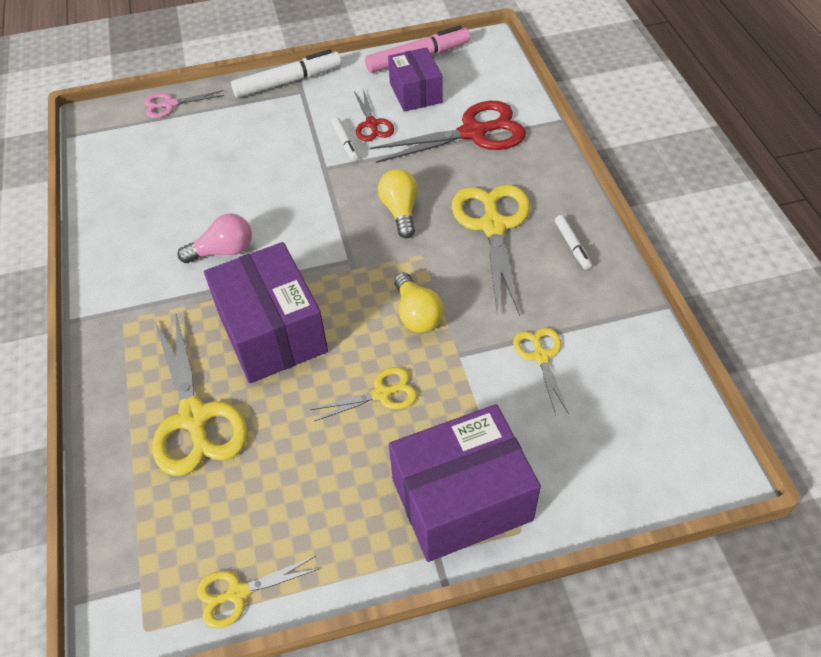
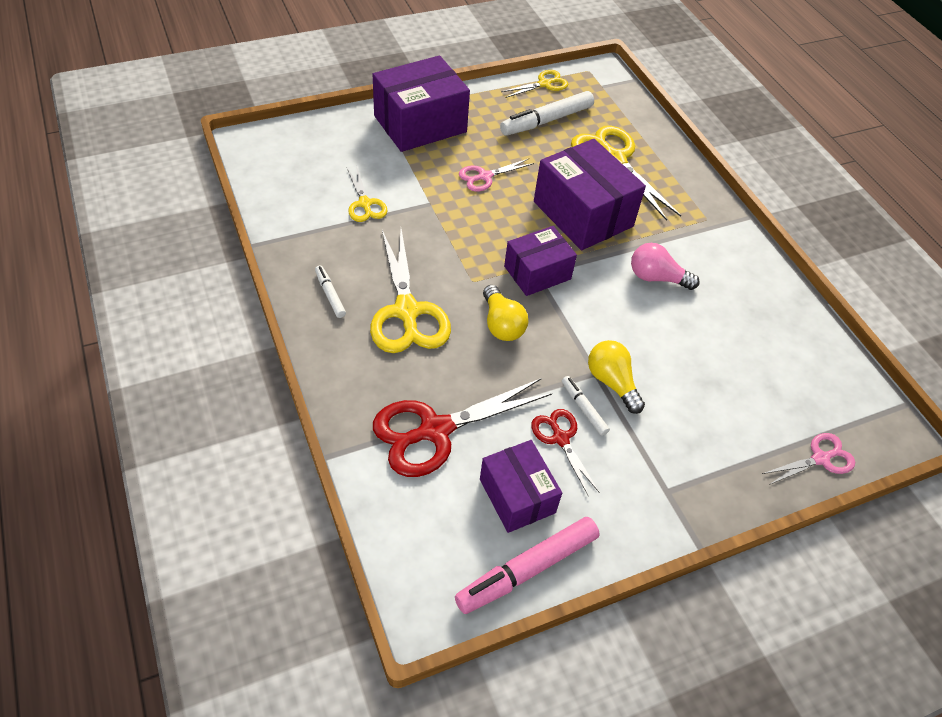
camera: 165 degrees right, 0 degrees up
pink light bulb [178,213,252,263] -> pink light bulb turned 45 degrees clockwise [631,243,700,290]
white marker [231,49,341,98] -> white marker moved to [500,91,594,136]
yellow scissors [310,367,417,421] -> pink scissors [459,159,534,192]
yellow light bulb [394,272,444,333] -> yellow light bulb moved to [588,340,645,414]
none -> purple box [504,226,577,296]

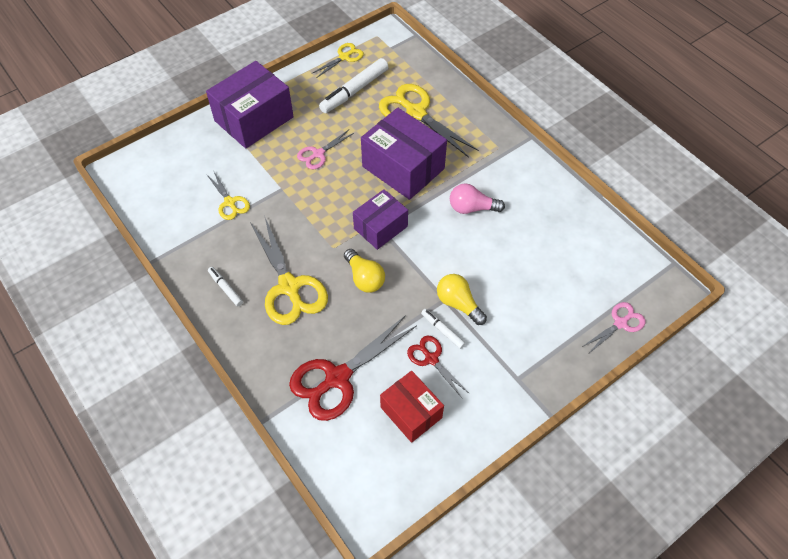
camera: 10 degrees left, 5 degrees up
pink marker [455,517,600,614] -> none
purple box [480,440,562,533] -> red box [380,371,444,443]

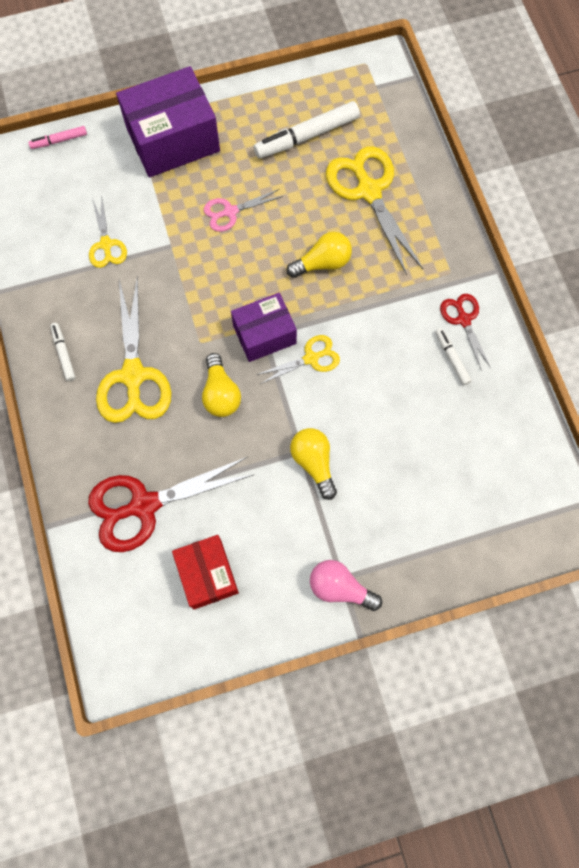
camera: 20 degrees right, 15 degrees up
yellow scissors [311,43,364,78] -> yellow scissors moved to [256,335,340,384]
purple box [361,107,447,200] -> yellow light bulb [287,232,352,278]
red scissors [407,336,470,399] -> red scissors moved to [440,294,491,371]
white marker [421,309,466,349] -> white marker moved to [435,328,472,385]
pink light bulb [450,183,505,214] -> pink light bulb moved to [310,560,382,611]
pink scissors [582,302,646,353] -> none
none -> pink marker [28,126,87,149]

